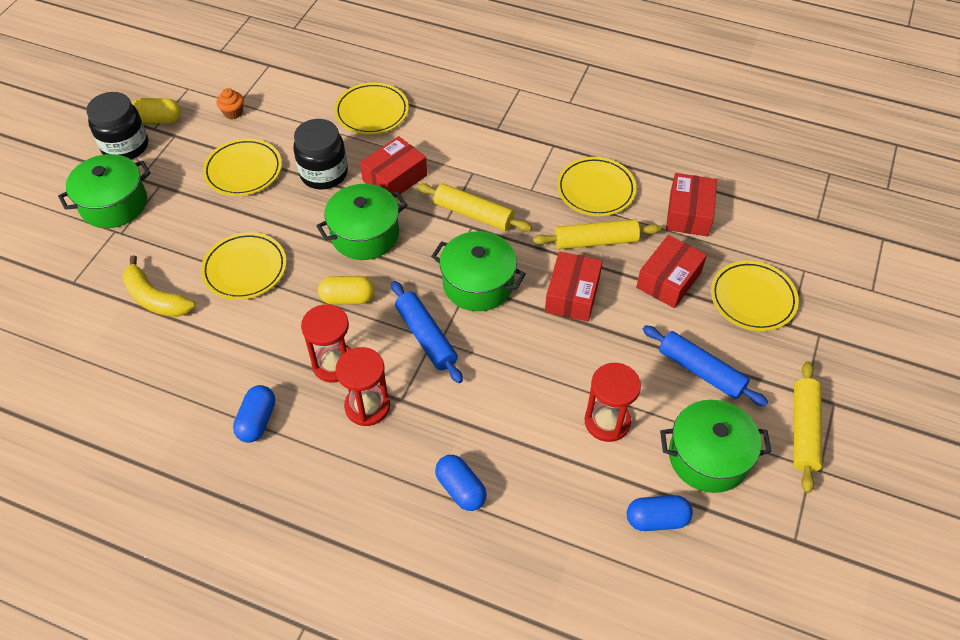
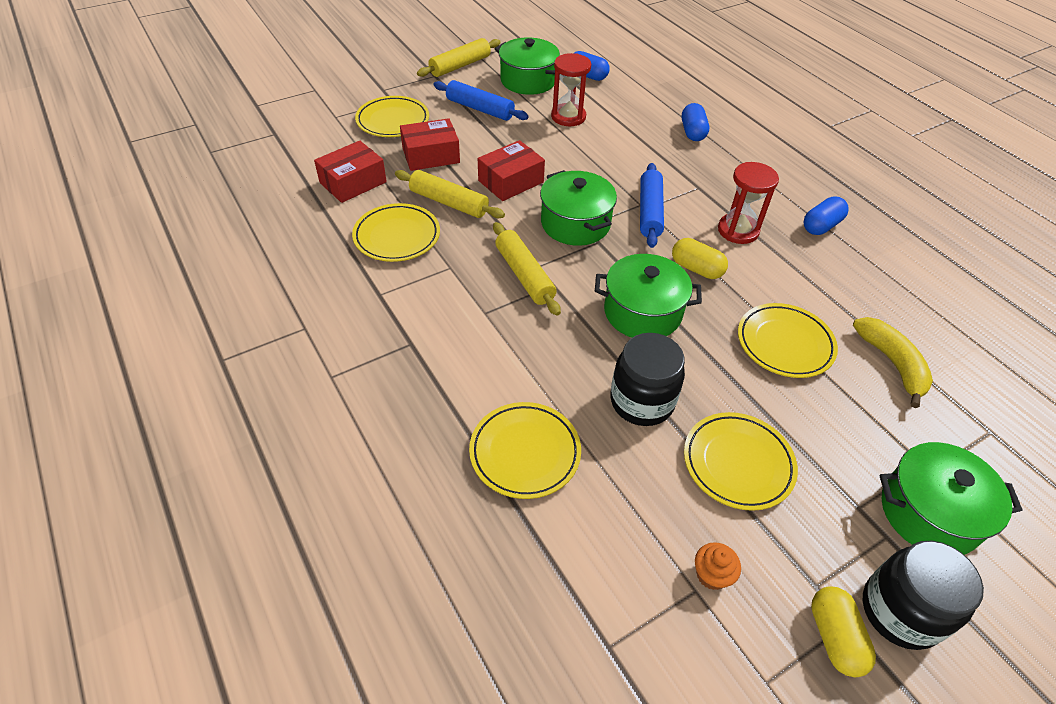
camera: 145 degrees left, 5 degrees down
yellow capsule [132,98,181,123] -> yellow capsule turned 45 degrees clockwise [811,586,876,677]
red hourglass [336,347,390,426] -> none
red box [360,136,427,198] -> none
blue rolling pin [643,325,768,406] -> blue rolling pin turned 45 degrees counterclockwise [433,80,529,121]

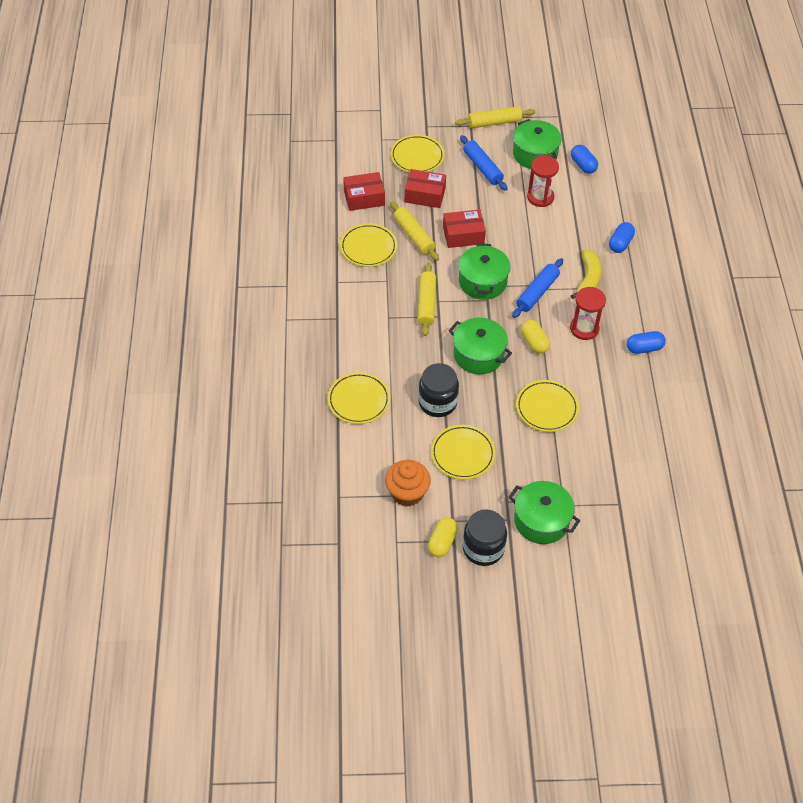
camera: 30 degrees right, 5 degrees up
orange cupcake [695,542,741,590] -> orange cupcake [385,460,431,507], size x1.90
yellow banana [853,317,933,408] -> yellow banana moved to [571,249,601,299]

